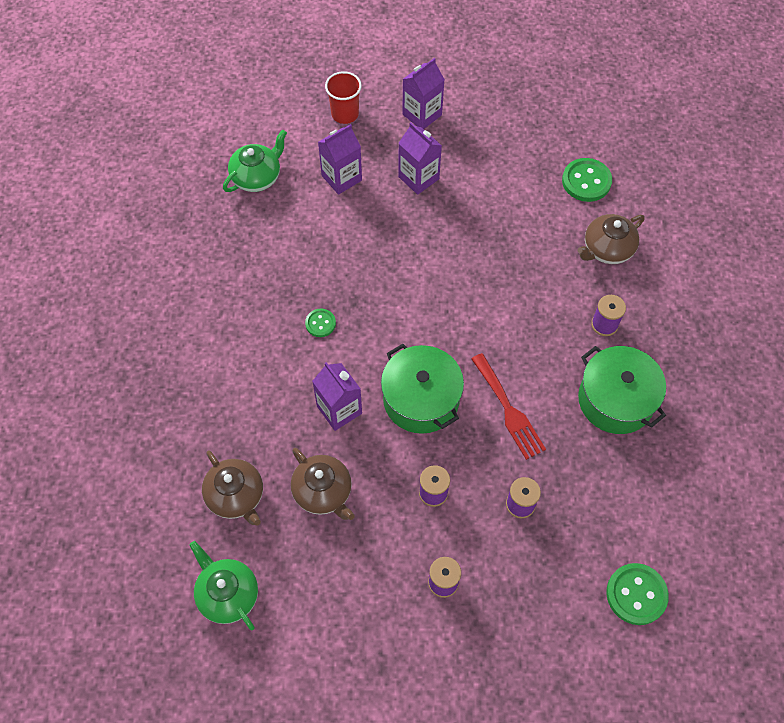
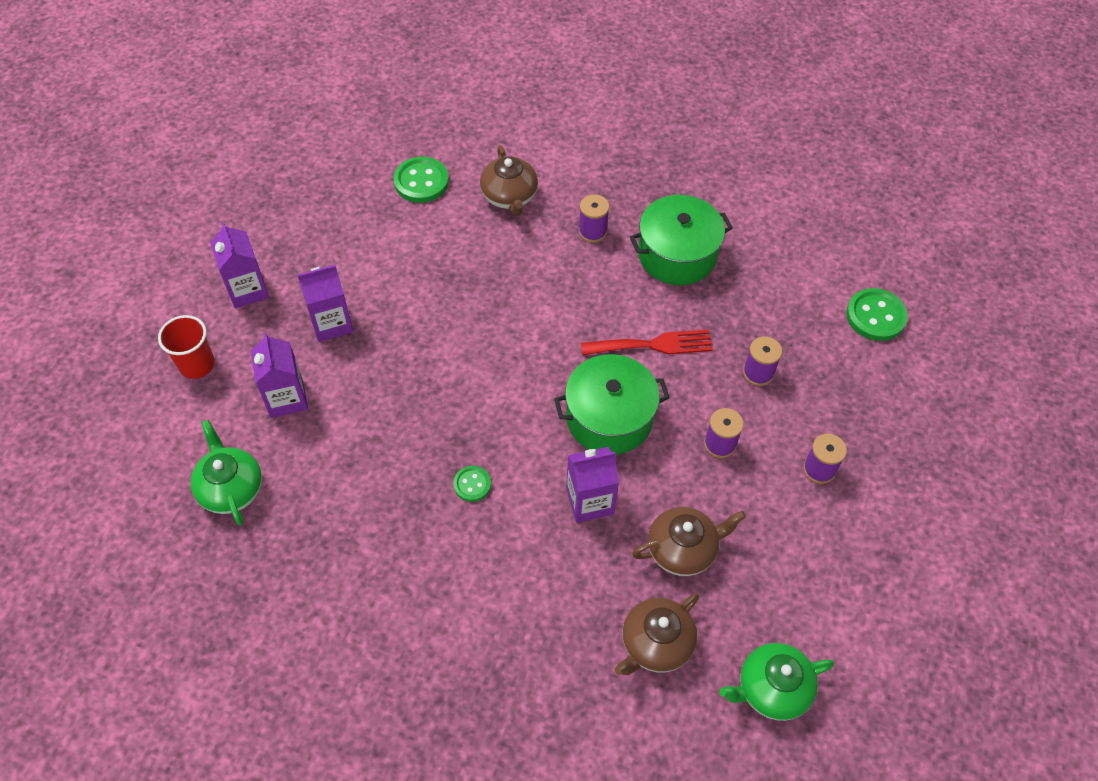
camera: 70 degrees left, 5 degrees down
brown teapot [202,450,263,526] -> brown teapot turned 150 degrees clockwise [615,593,699,675]

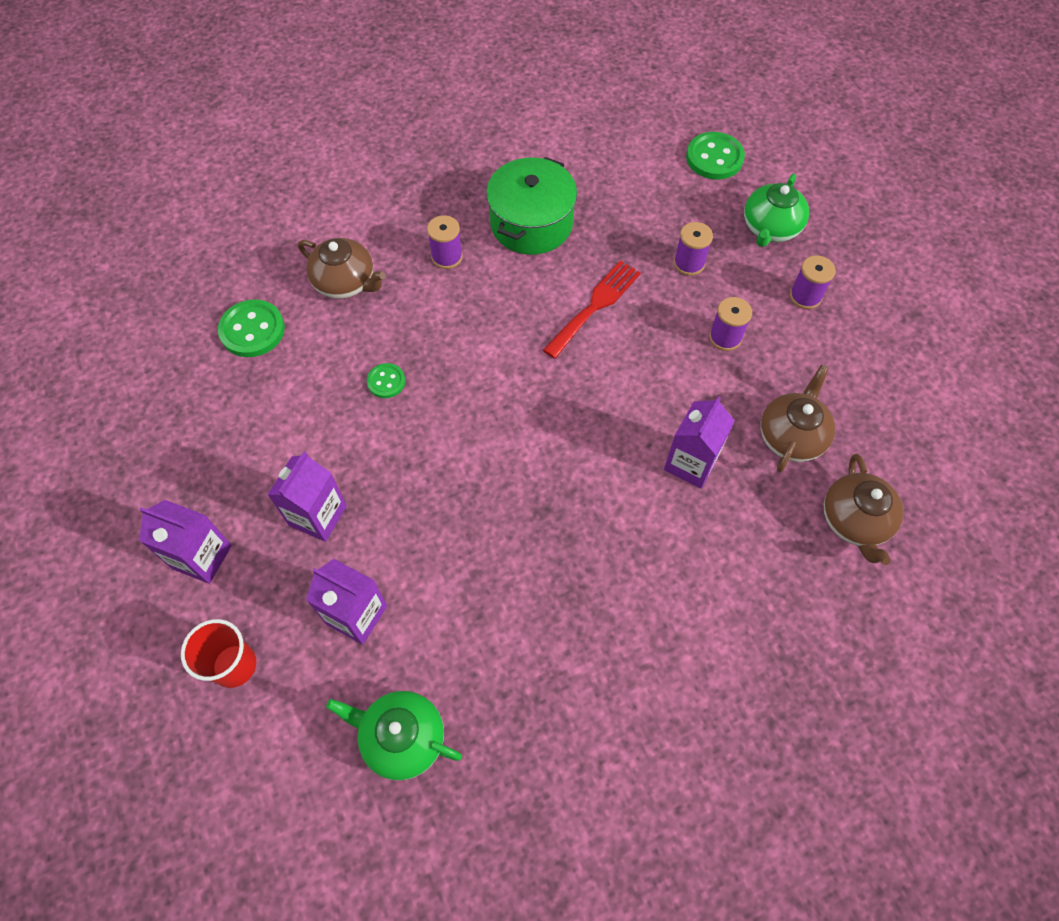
camera: 45 degrees left, 5 degrees up
green button [453,466,491,502] -> green button moved to [367,363,405,398]
green pot [554,354,670,455] -> none
green teapot [720,643,834,721] -> green teapot moved to [744,173,809,247]

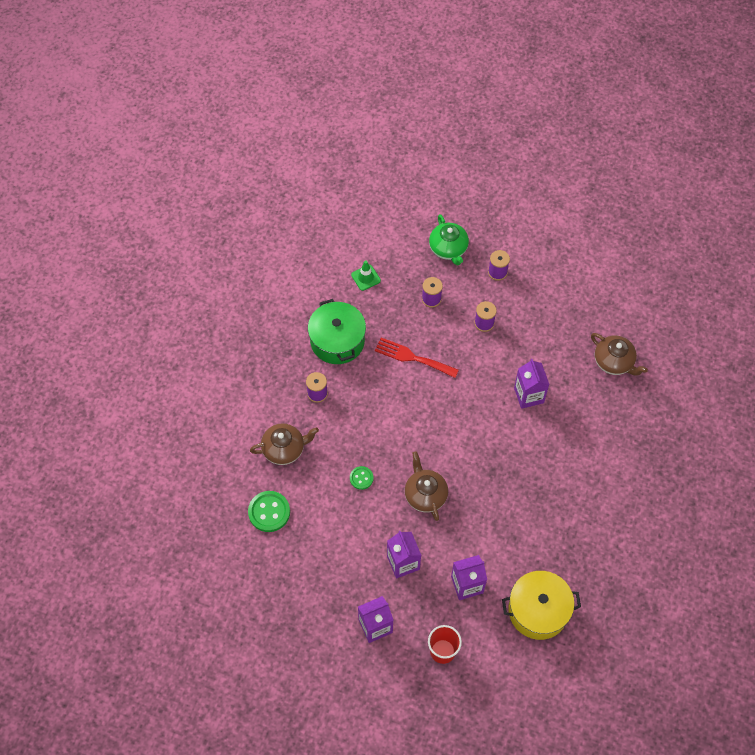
camera: 45 degrees left, 0 degrees up
green teapot [326,691,462,780] -> yellow pot [502,571,581,640]
red fork [543,260,641,359] -> red fork turned 60 degrees counterclockwise [375,338,459,378]
green button [686,132,745,180] -> none
brown teapot [760,365,835,472] -> brown teapot moved to [405,451,448,521]
none -> green traffic cone [351,261,381,291]

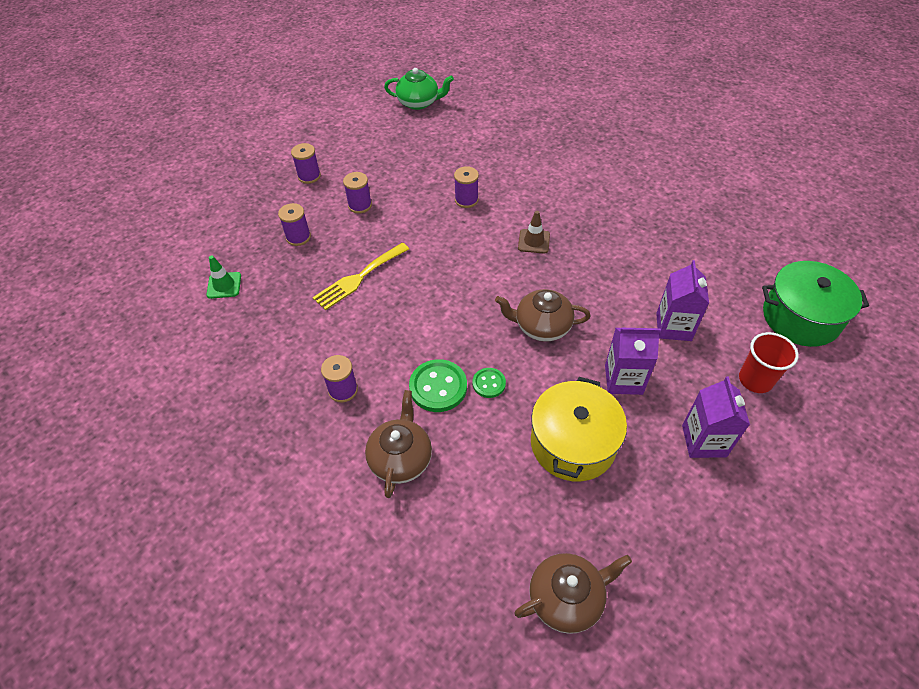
camera: 65 degrees left, 10 degrees down
green button [248,491,290,532] -> green button moved to [409,359,467,412]
green pot [308,299,366,364] -> green pot moved to [762,261,869,347]
red fork [375,338,459,378] -> yellow fork [313,243,409,311]
green teapot [429,214,469,266] -> green teapot moved to [384,68,454,110]
yellow pot [502,571,581,640] -> yellow pot moved to [531,377,627,482]
purple carton [514,359,550,409] -> purple spool [454,166,479,208]
brown teapot [591,333,648,376] -> brown teapot moved to [514,553,632,634]
none -> brown traffic cone [518,211,550,254]

